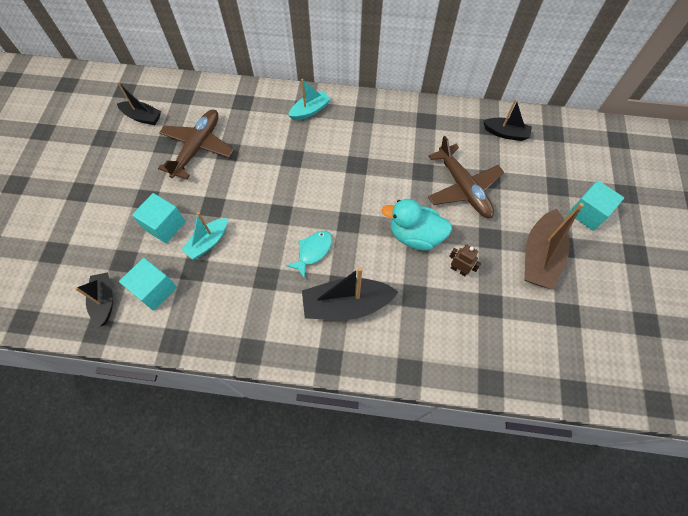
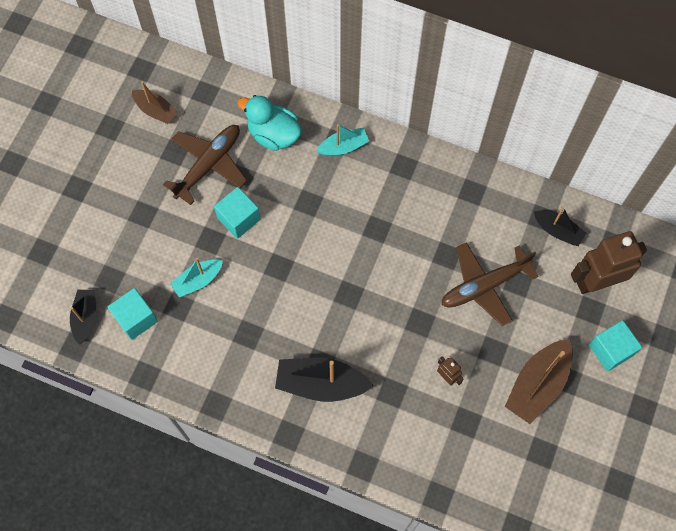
camera: 15 degrees right, 5 degrees up
black boat [117,82,161,125] -> brown boat [132,81,178,124]
turquoise cube [132,193,185,243] -> turquoise cube moved to [214,187,260,239]
turquoise fish [286,231,332,279] -> none
turquoise duck [382,199,452,250] -> turquoise duck moved to [237,95,302,151]
brown plane [428,136,504,218] -> brown plane turned 75 degrees clockwise [441,242,539,326]
none -> brown robot [571,231,647,294]

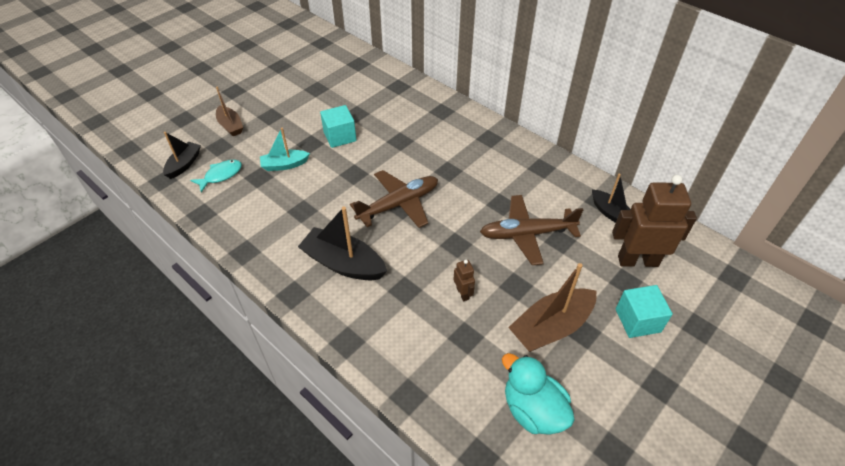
camera: 20 degrees right, 20 degrees down
turquoise cube [108,288,158,340] -> turquoise fish [190,160,242,192]
brown boat [132,81,178,124] -> brown boat moved to [216,87,243,136]
brown plane [163,125,247,205] -> brown plane moved to [350,170,438,228]
turquoise duck [237,95,302,151] -> turquoise duck moved to [502,353,575,435]
turquoise boat [316,124,369,156] -> none

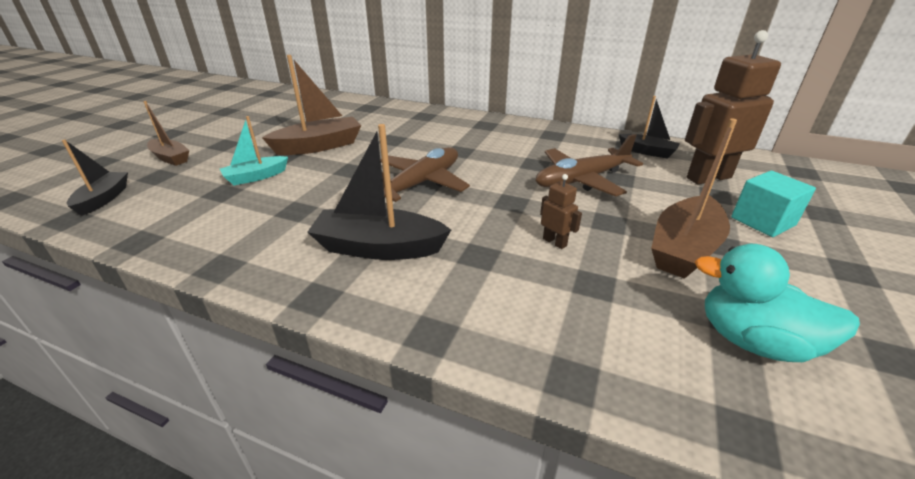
camera: 20 degrees left, 15 degrees down
turquoise fish [190,160,242,192] -> none
turquoise cube [320,105,357,148] -> brown boat [262,55,361,155]

